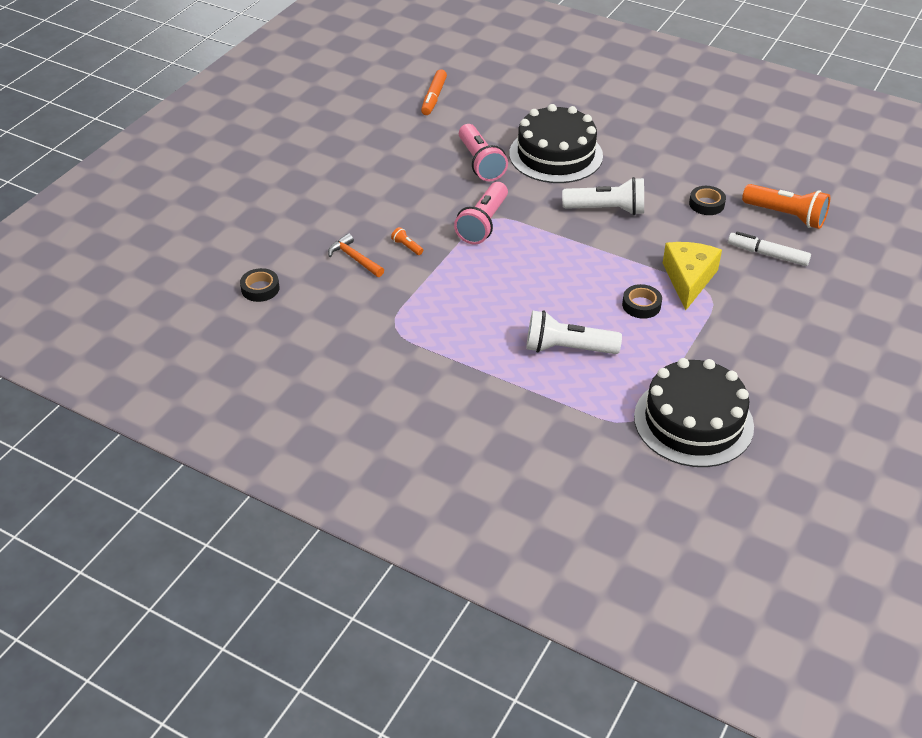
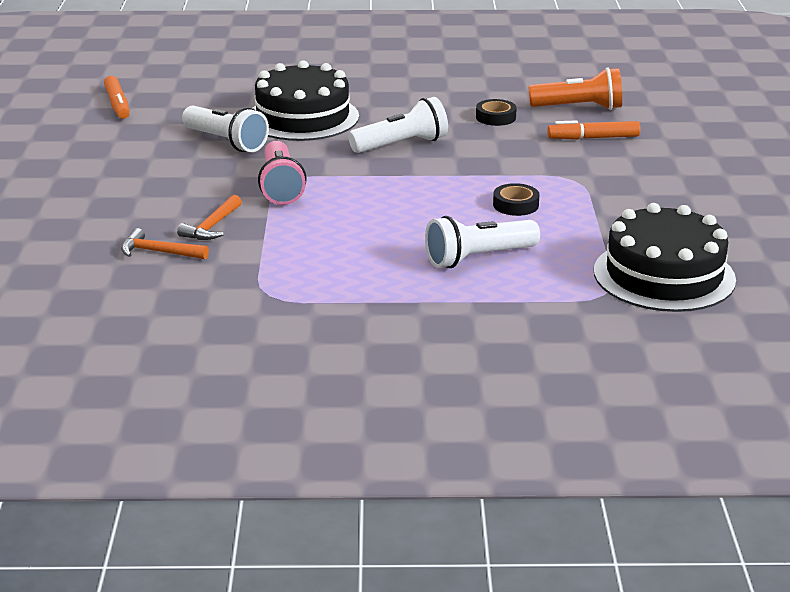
camera: 30 degrees left, 15 degrees down
black tape [240,268,279,302] -> none
orange flashlight [391,227,423,255] -> orange hammer [177,195,242,240]
pink flashlight [459,124,508,181] -> white flashlight [182,106,269,152]
yellow cheese [663,242,722,310] -> none
white marker [728,231,811,266] -> orange marker [547,120,641,140]

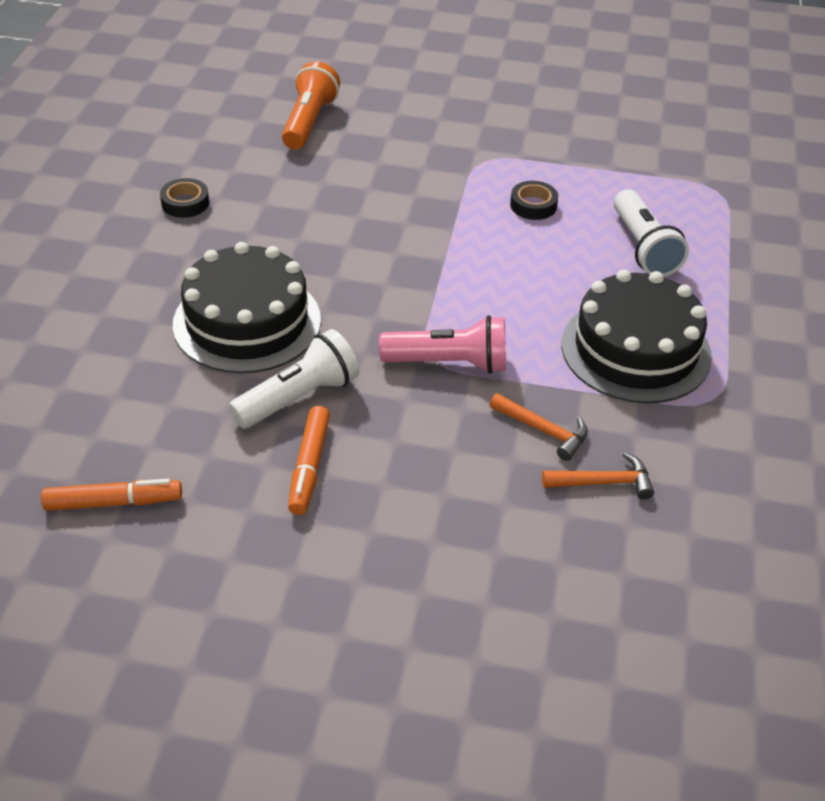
camera: 80 degrees left, 15 degrees up
orange hammer [121,228,209,260] -> orange hammer turned 120 degrees counterclockwise [542,452,654,500]
white flashlight [348,97,448,153] -> none
black tape [476,99,517,126] -> black tape moved to [160,178,209,218]
orange marker [547,120,641,140] -> orange marker moved to [288,406,330,515]
black cake [594,203,736,312] -> black cake moved to [562,270,712,403]

